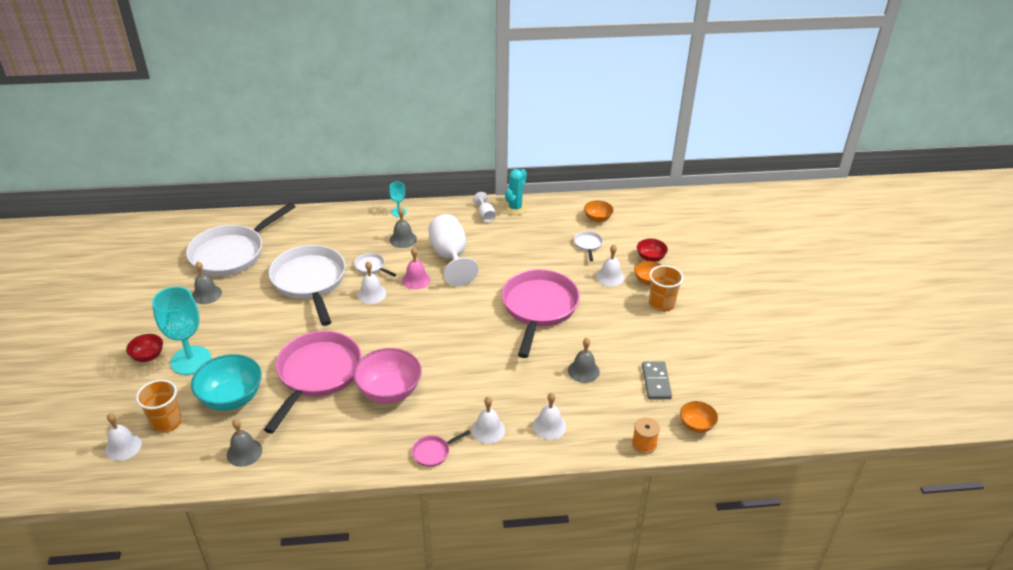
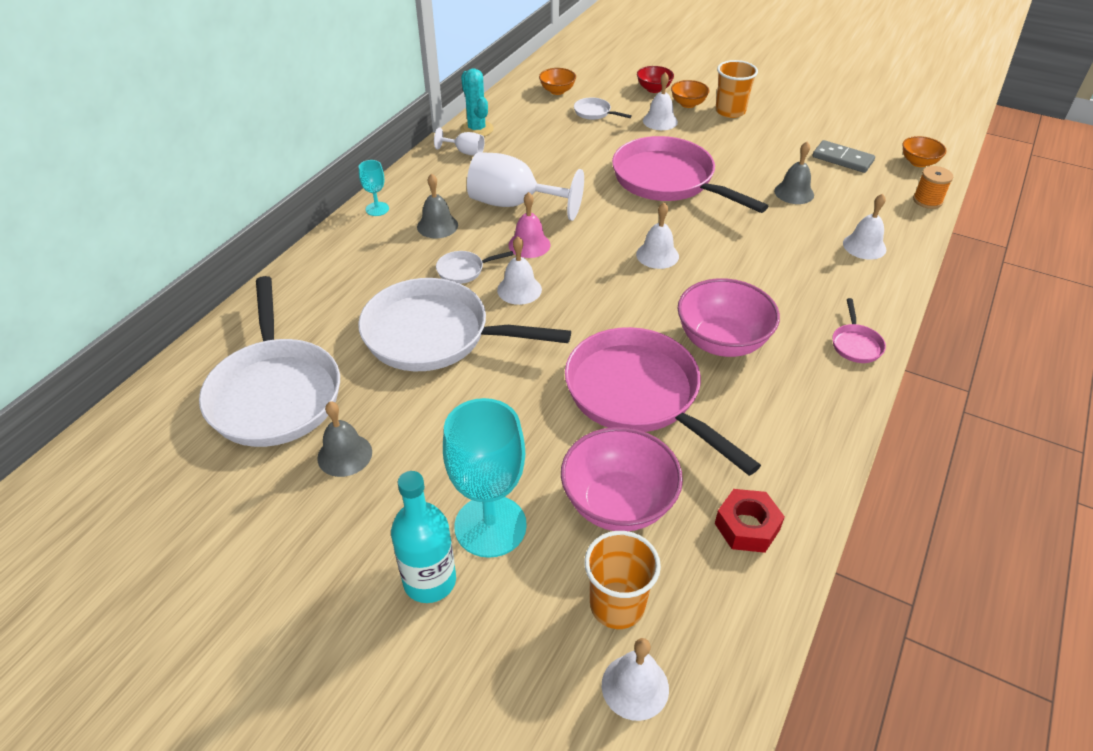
camera: 55 degrees left, 5 degrees up
red bowl [126,334,163,362] -> turquoise bottle [391,471,456,603]
turquoise bowl [191,354,262,411] -> pink bowl [561,427,683,531]
grey bell [227,419,262,467] -> red nut [715,489,785,553]
white bell [471,397,505,444] -> white bell moved to [636,203,679,269]

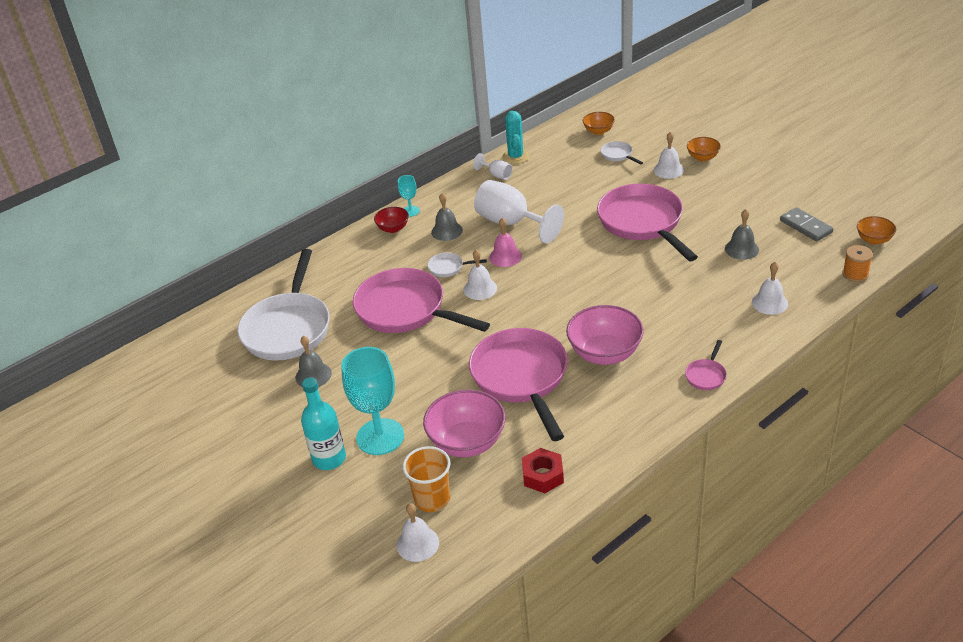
camera: 25 degrees right, 5 degrees down
white pan [358,278,571,371] -> pink pan [352,268,490,333]
white bell [636,203,679,269] -> none
red bowl [637,66,674,93] -> red bowl moved to [374,207,409,233]
orange cup [715,60,758,118] -> none

